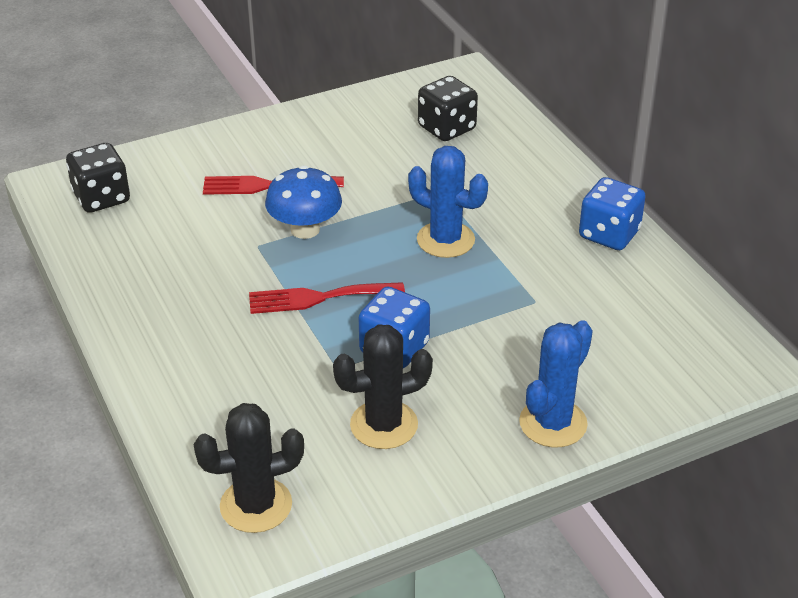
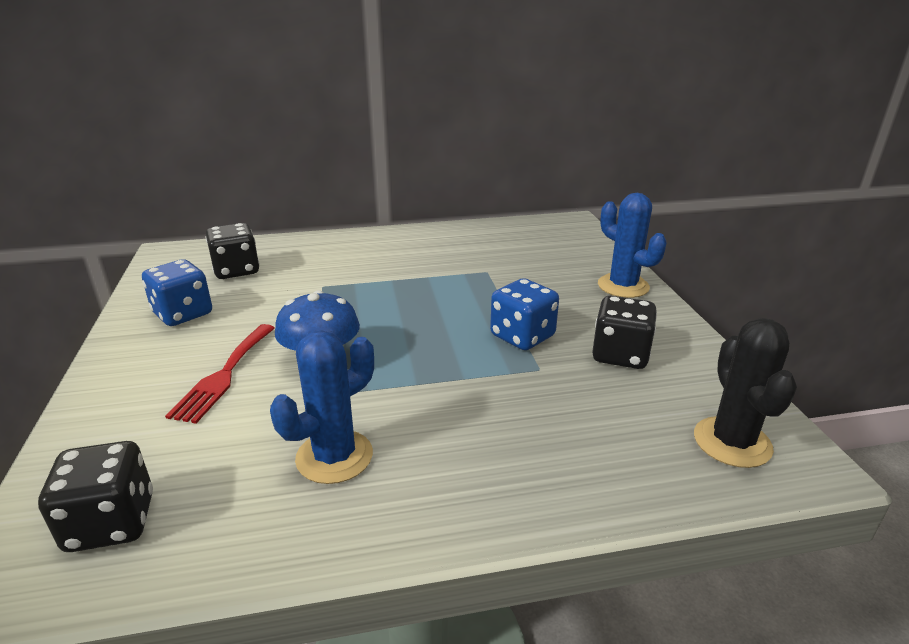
camera: 75 degrees left, 10 degrees down
red fork [249,282,405,314] -> none
black cactus [333,324,433,449] -> black dice [592,296,657,369]
blue cactus [408,146,488,258] -> blue cactus moved to [270,330,374,484]
blue dice [579,177,646,250] -> blue dice moved to [142,259,212,326]

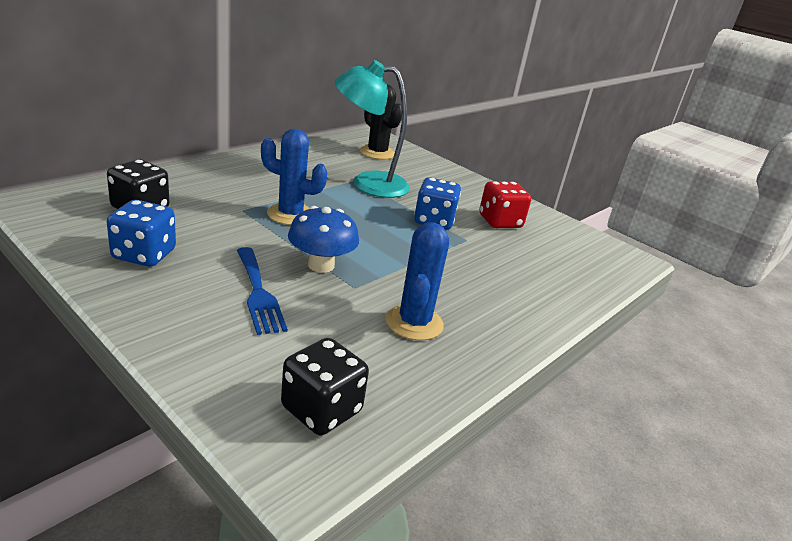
camera: 40 degrees left, 0 degrees up
red fork [165,324,275,424] -> blue fork [237,247,288,335]
black dice [592,296,657,369] -> red dice [479,181,531,228]
blue cactus [598,193,666,298] -> blue cactus moved to [261,129,328,225]
black cactus [694,318,797,468] -> black cactus moved to [360,84,402,160]
none -> turquoise lamp [335,60,410,198]

